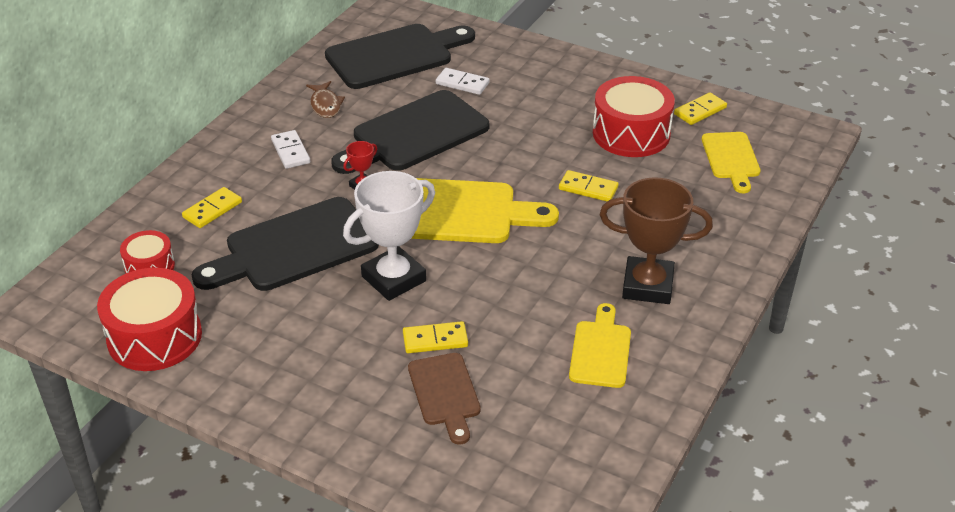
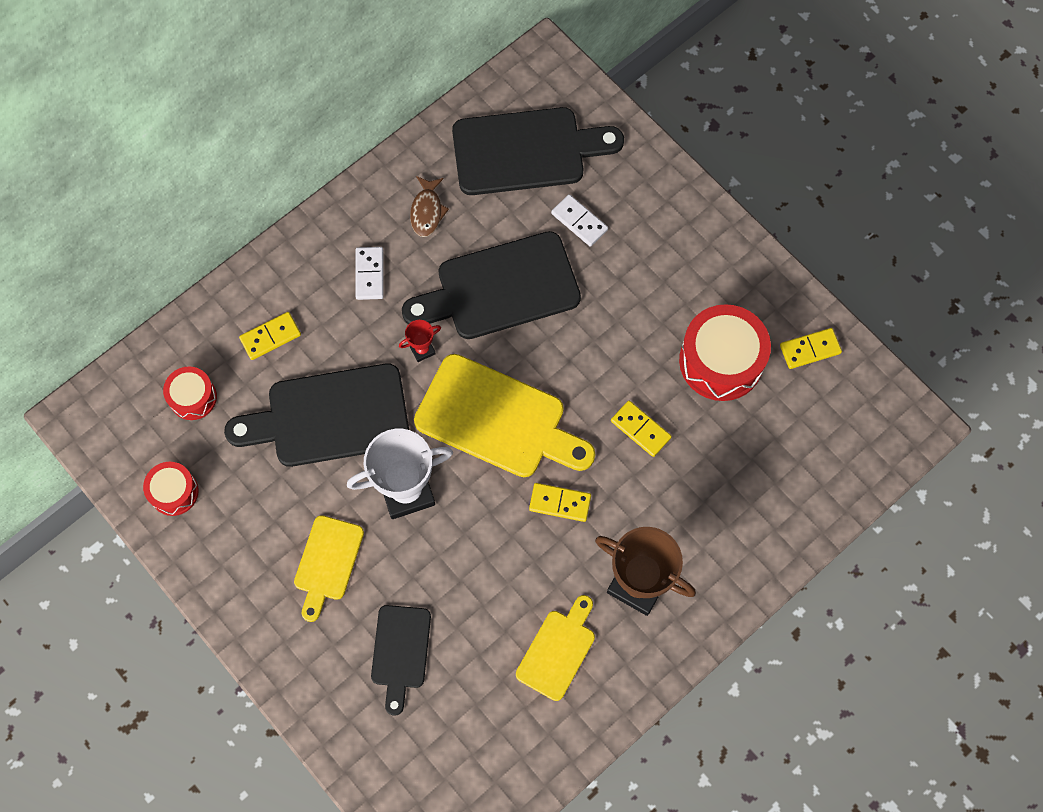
camera: 20 degrees right, 30 degrees up
red drum [97,268,202,371] -> red drum [143,462,199,516], size x0.56
yellow domino [403,321,468,353] -> yellow domino moved to [529,483,591,522]
brown cutting board [408,353,481,445] -> black cutting board [371,605,431,716]
yellow cutting board [702,132,761,193] -> yellow cutting board moved to [294,515,364,622]

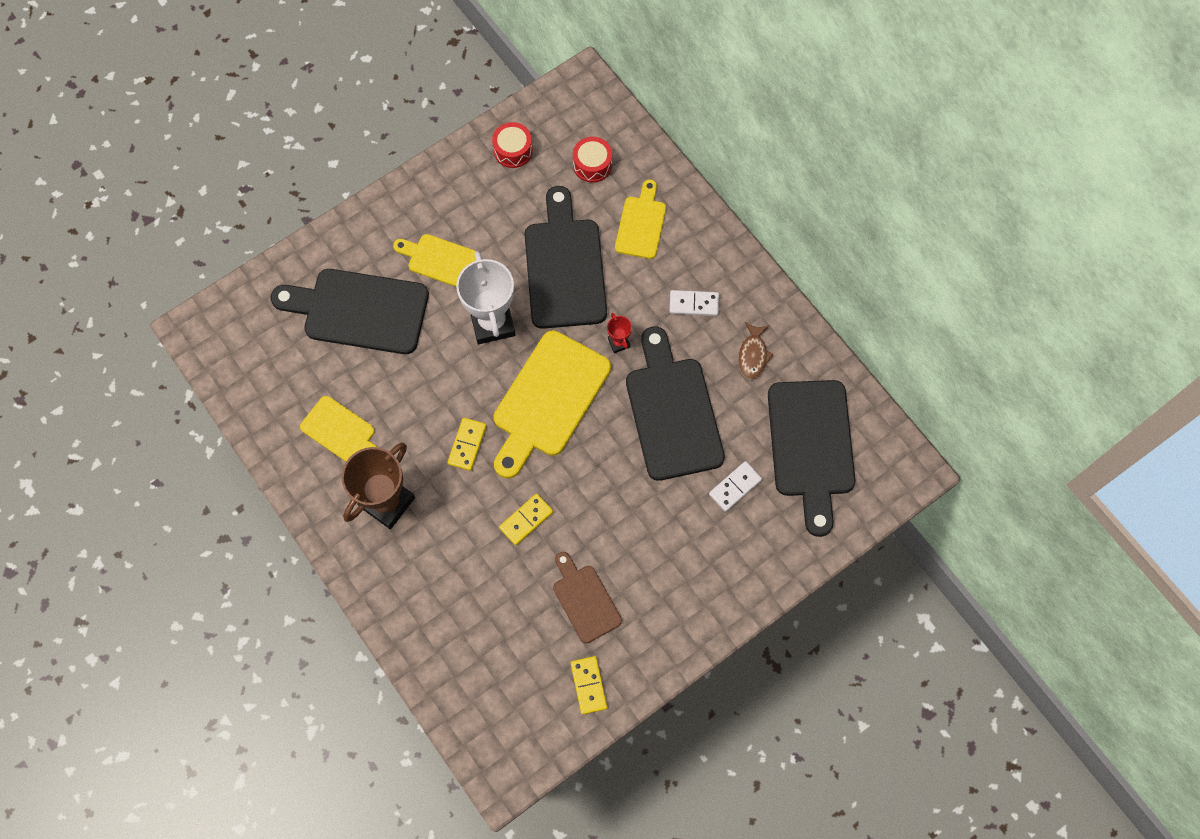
camera: 95 degrees right, 0 degrees up
yellow domino [239,312,301,360] -> yellow cutting board [615,180,666,259]
black cutting board [371,605,431,716] -> black cutting board [271,269,429,354], size x1.77
brown fish [410,176,449,237] -> brown fish turned 90 degrees counterclockwise [738,322,774,379]
red drum [679,304,771,401] -> brown cutting board [553,552,622,643]

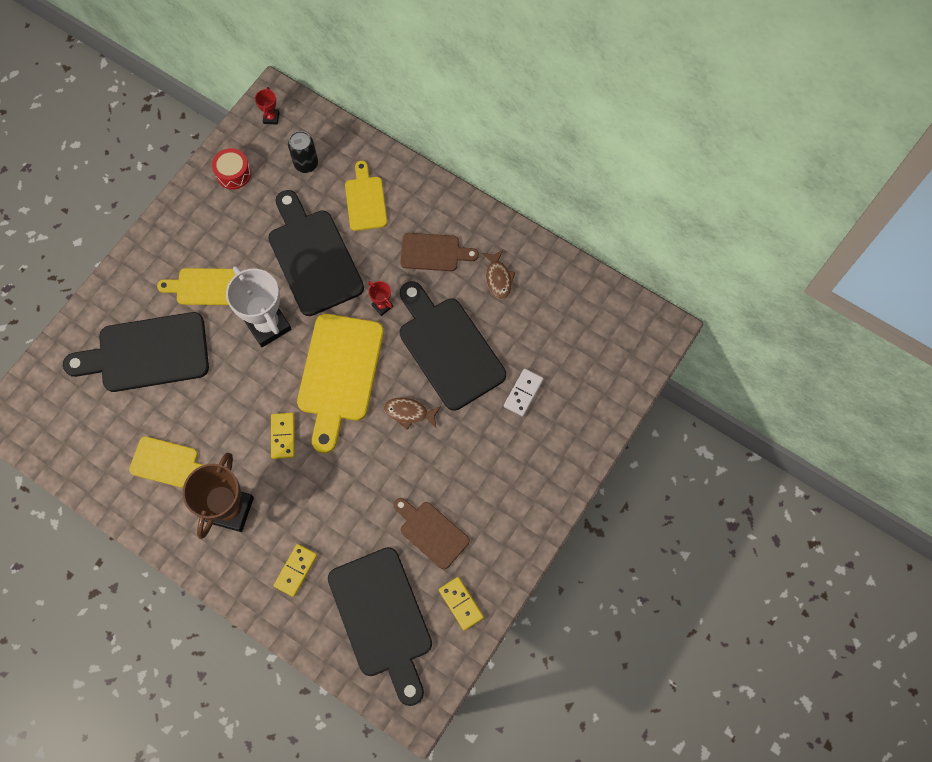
camera: 20 degrees left, 0 degrees up
yellow domino [499,494,553,545] -> yellow domino moved to [273,544,317,597]
red drum [573,137,612,182] -> black can [288,131,318,173]
white domino [669,290,719,316] -> brown cutting board [400,233,479,271]
black cutting board [768,380,856,537] -> black cutting board moved to [328,547,432,706]
none -> red trophy [255,87,279,125]
none -> brown fish [384,397,441,429]

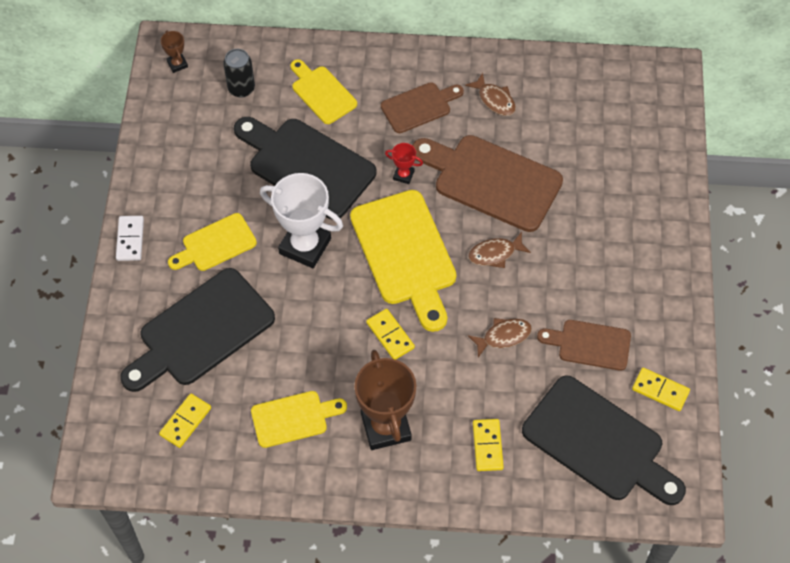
camera: 30 degrees left, 10 degrees down
red drum [212,148,251,189] -> none
red trophy [255,87,279,125] -> brown trophy [161,31,188,73]
black cutting board [400,281,506,411] -> brown cutting board [412,135,563,232]
white domino [504,369,544,417] -> white domino moved to [116,216,144,261]
none -> yellow domino [159,393,211,448]
none -> brown fish [468,318,532,357]

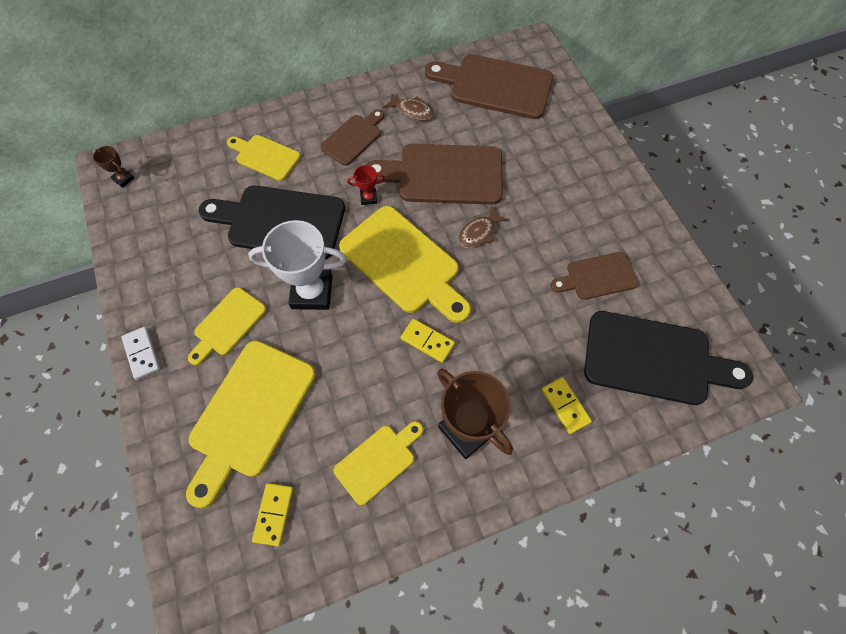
camera: 25 degrees left, 5 degrees up
black cutting board [120,268,275,392] -> yellow cutting board [186,340,316,508]
black can [223,49,255,98] -> none
brown fish [468,318,532,357] -> none
yellow domino [632,368,690,411] -> none
none -> brown cutting board [425,54,553,119]

